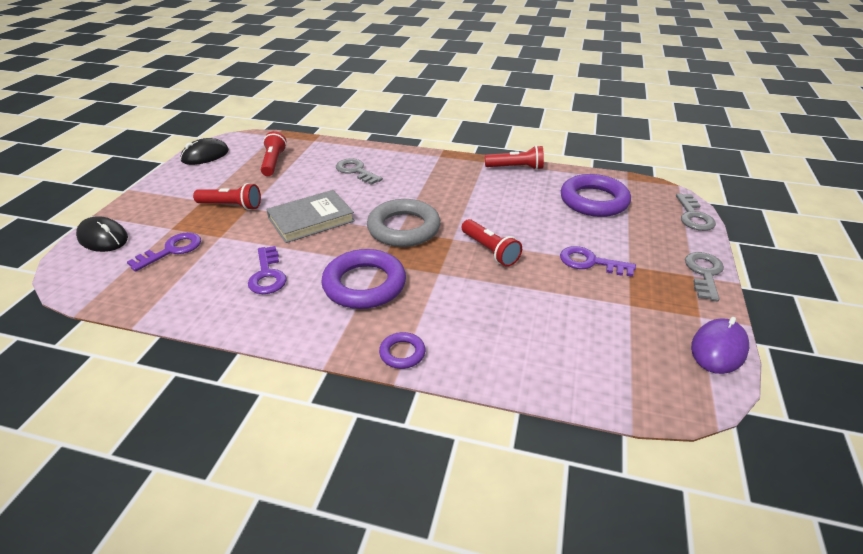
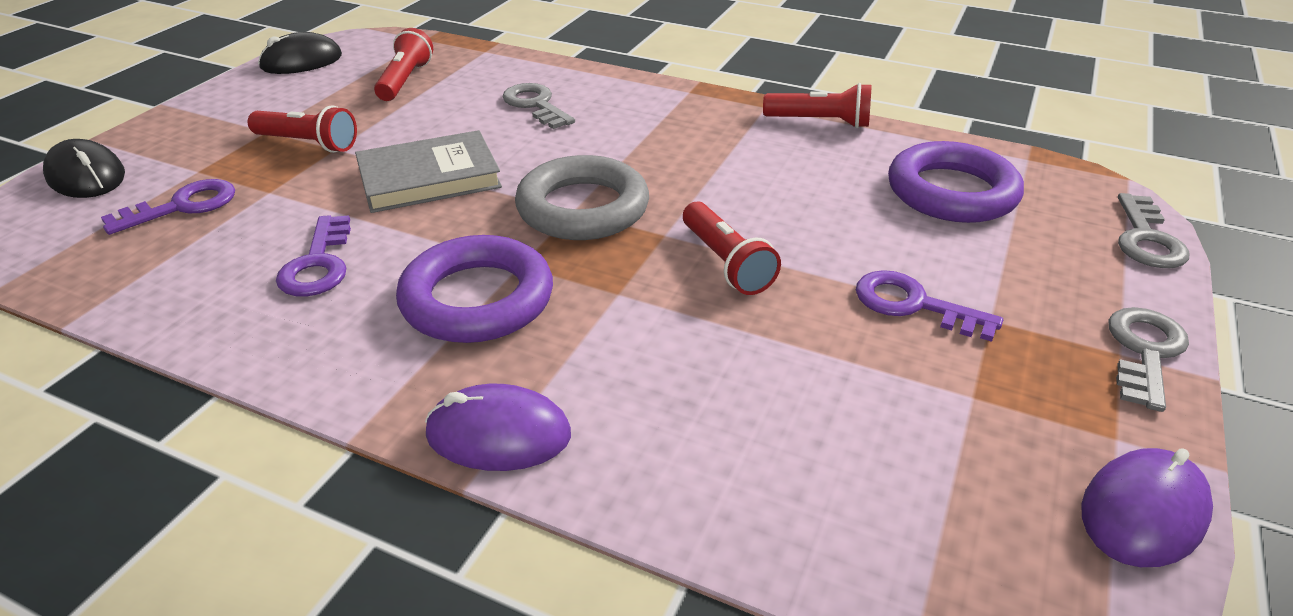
camera: 10 degrees right, 0 degrees up
purple ring [379,332,425,369] -> purple mouse [425,384,571,471]

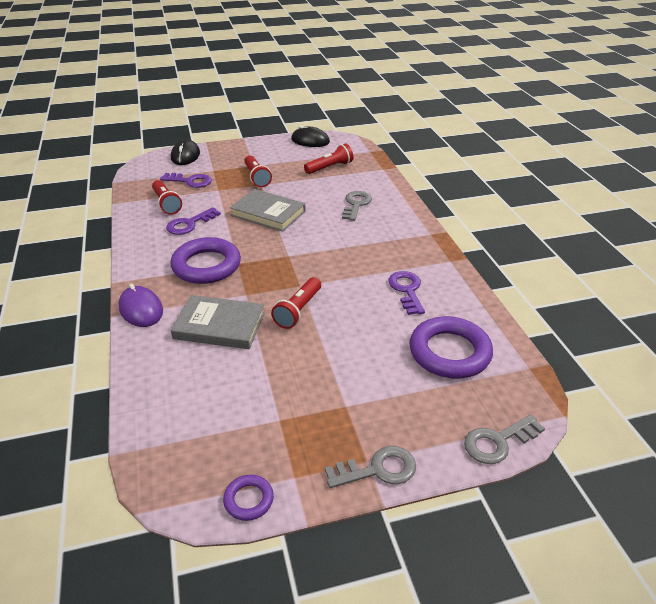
camera: 50 degrees right, 0 degrees up
grey ring [515,155,649,240] -> none
red flashlight [763,83,872,128] -> red flashlight moved to [152,180,182,215]
purple key [856,270,1003,342] -> purple key moved to [388,271,425,315]
purple mouse [1081,448,1213,567] -> purple ring [223,475,274,521]
none -> grey book [171,295,265,349]

